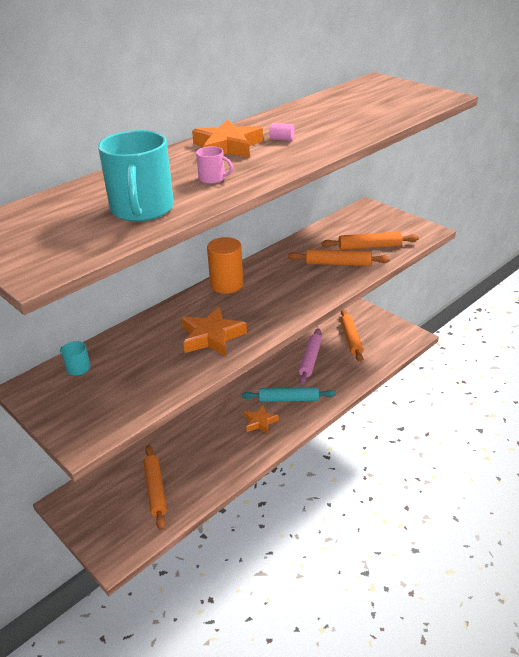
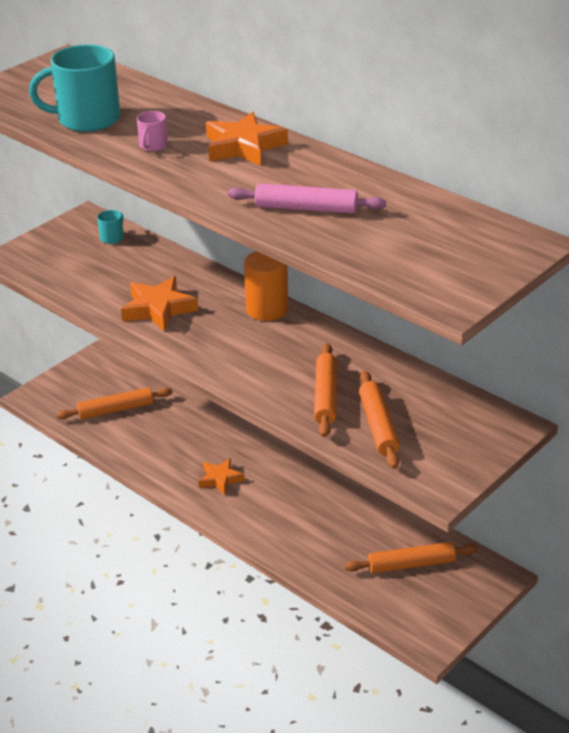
camera: 85 degrees right, 0 degrees up
turquoise rolling pin [242,387,336,402] -> none
pink cylinder [269,123,294,141] -> none
pink rolling pin [299,328,322,385] -> pink rolling pin moved to [228,183,386,214]

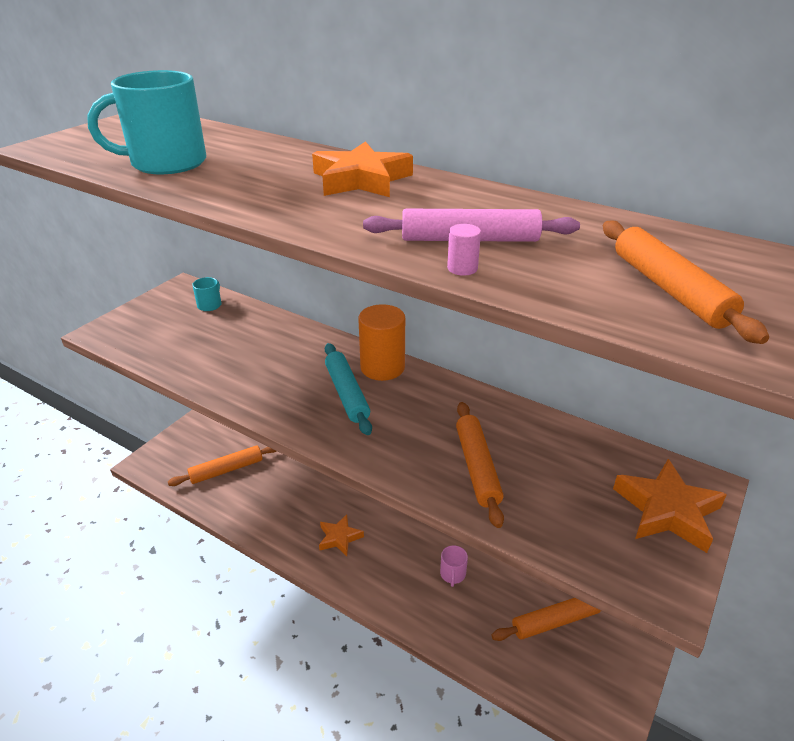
camera: 10 degrees left, 0 degrees up
orange star [121,276,198,332] -> orange star moved to [613,459,727,553]
pink mug [137,111,168,151] -> pink mug moved to [440,545,468,587]
orange rolling pin [359,371,400,469] -> orange rolling pin moved to [603,220,769,344]
none -> turquoise rolling pin [325,343,372,435]
none -> pink cylinder [447,224,481,276]

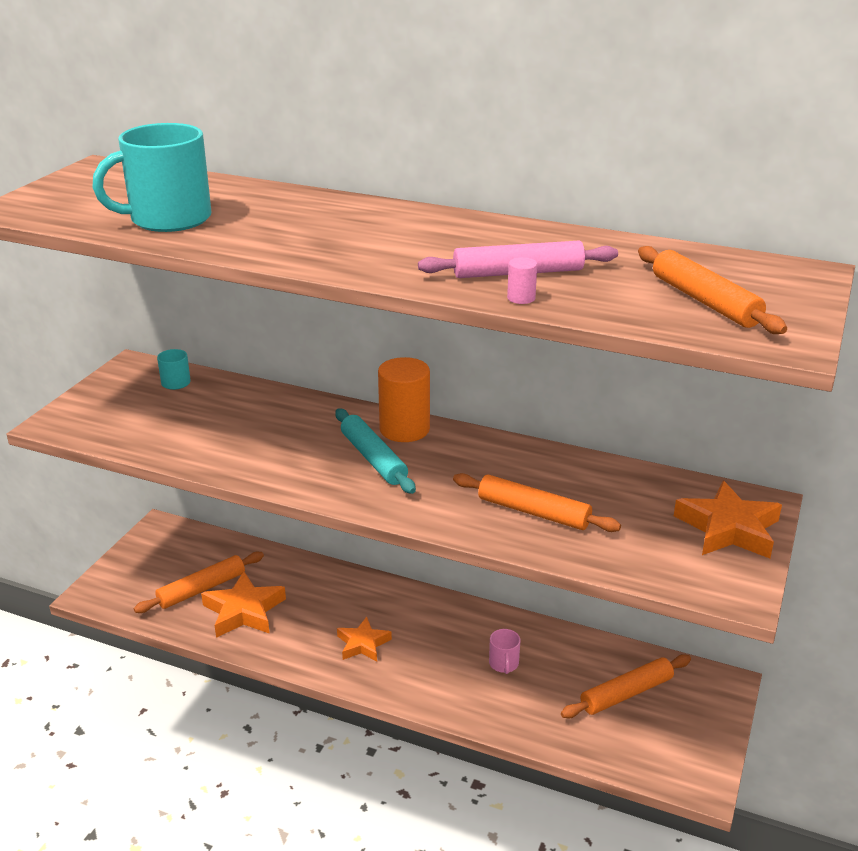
camera: 10 degrees left, 5 degrees down
orange star [312,141,413,197] -> orange star moved to [201,571,286,638]
orange rolling pin [456,402,504,528] -> orange rolling pin turned 45 degrees counterclockwise [453,473,621,532]

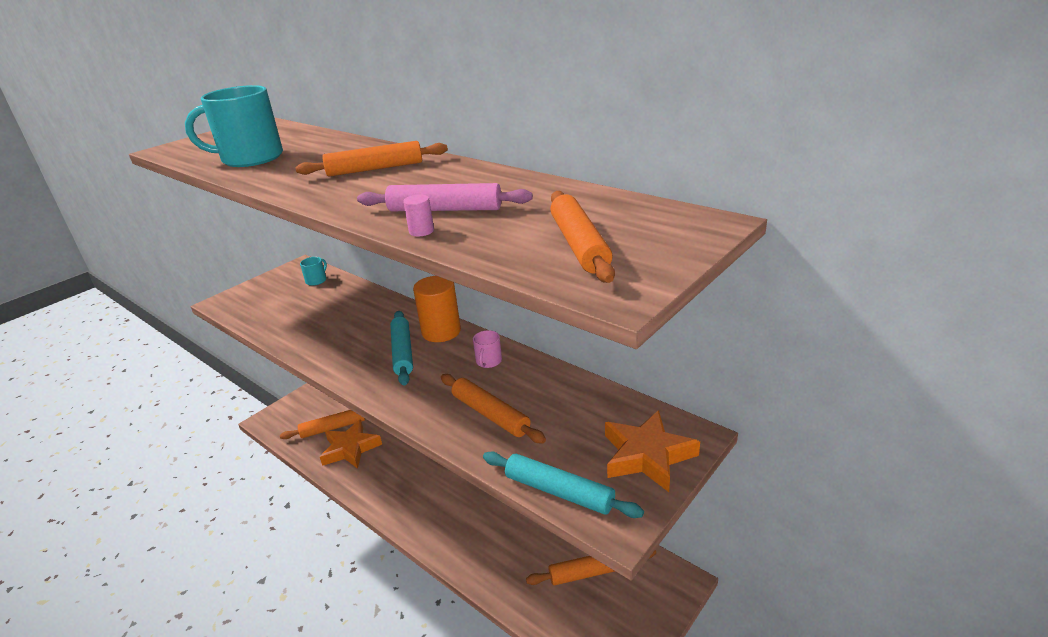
camera: 20 degrees right, 0 degrees up
orange star [337,617,392,662] -> none
pink mug [489,629,520,674] -> pink mug moved to [473,330,502,368]
none -> orange rolling pin [295,141,448,177]
none -> turquoise rolling pin [483,452,644,518]

